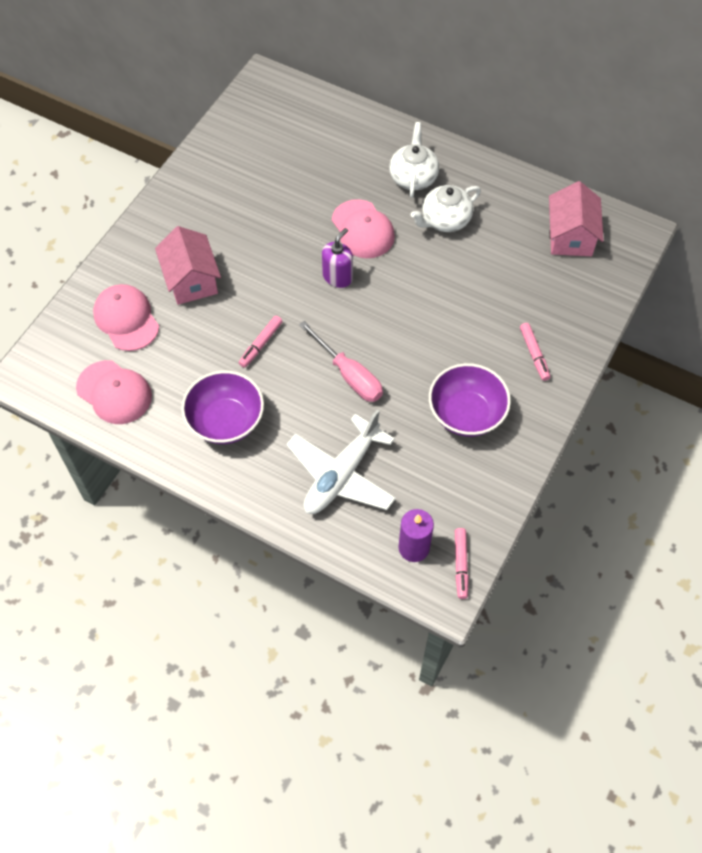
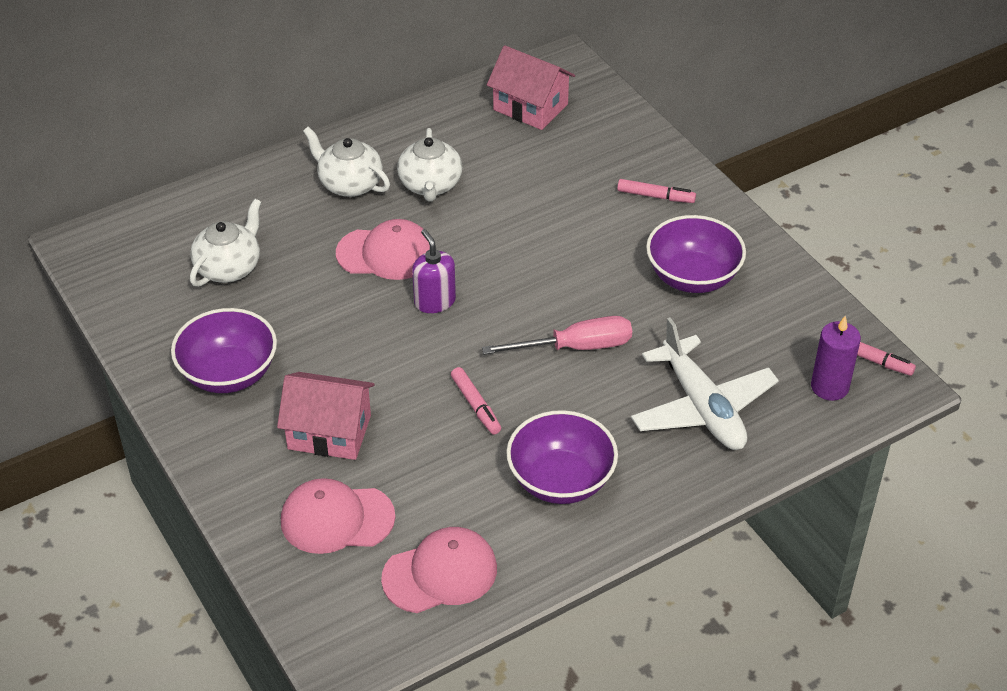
camera: 60 degrees left, 15 degrees down
none -> purple bowl [171,308,277,393]
none -> white teapot [190,199,261,287]

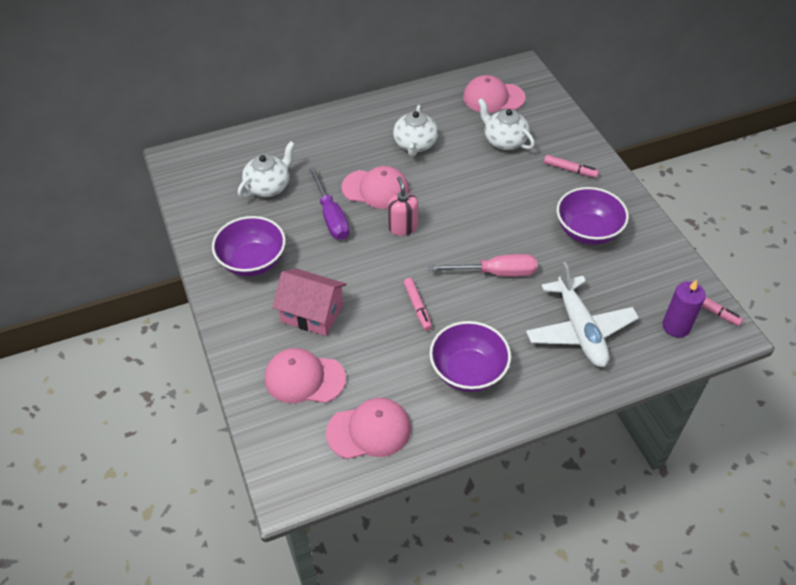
camera: 10 degrees right, 5 degrees up
white teapot [303,127,390,197] -> white teapot moved to [478,98,535,150]
purple soap dispenser [412,229,456,313] -> pink soap dispenser [388,177,418,236]
pink house [487,45,575,130] -> pink cap [463,75,526,113]
none -> purple screwdriver [309,167,350,240]

